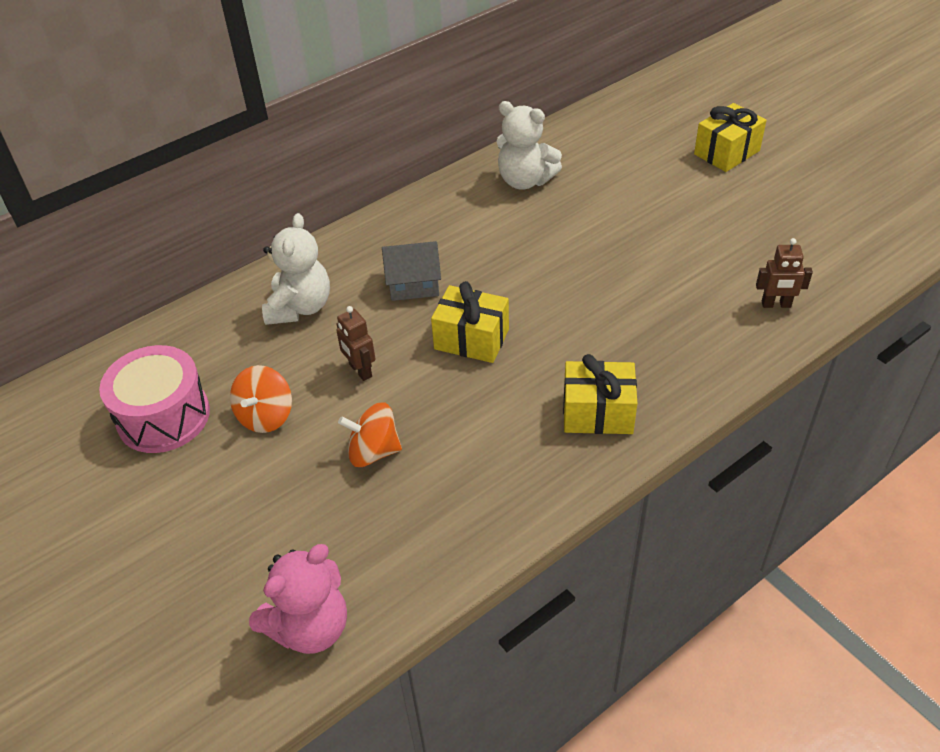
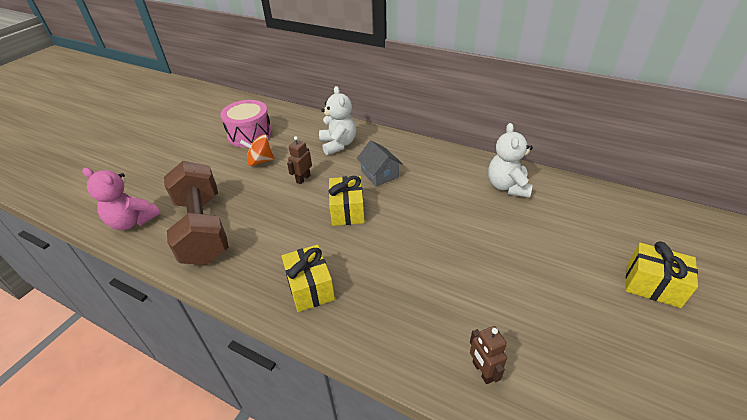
camera: 65 degrees right, 5 degrees down
white teddy bear [262,213,330,325] -> white teddy bear turned 90 degrees counterclockwise [319,86,356,155]
orange spinning top [338,402,402,467] -> none
none -> brown dumbbell [164,161,229,265]

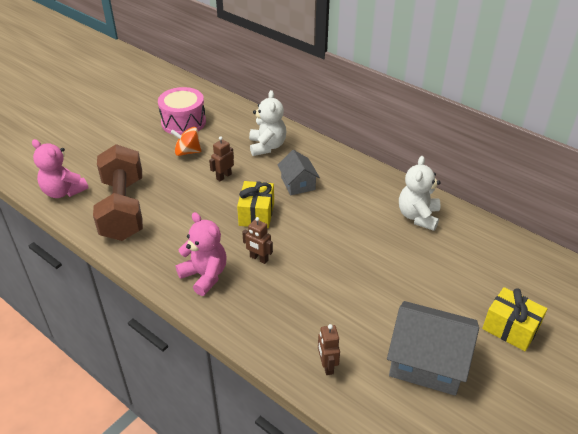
camera: 10 degrees right, 0 degrees up
yellow gift [282,245,335,312] -> pink teddy bear [176,212,227,296]
none -> brown robot [242,217,273,264]
none -> grey house [387,301,479,396]

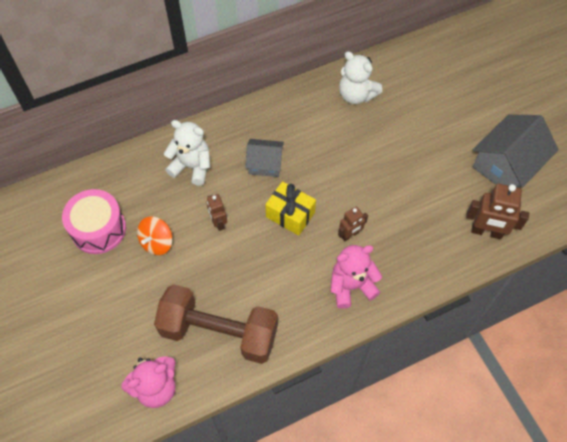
camera: 65 degrees left, 20 degrees up
brown robot [318,324,340,375] -> brown robot [466,184,529,239], size x1.67
yellow gift [482,287,547,351] -> none

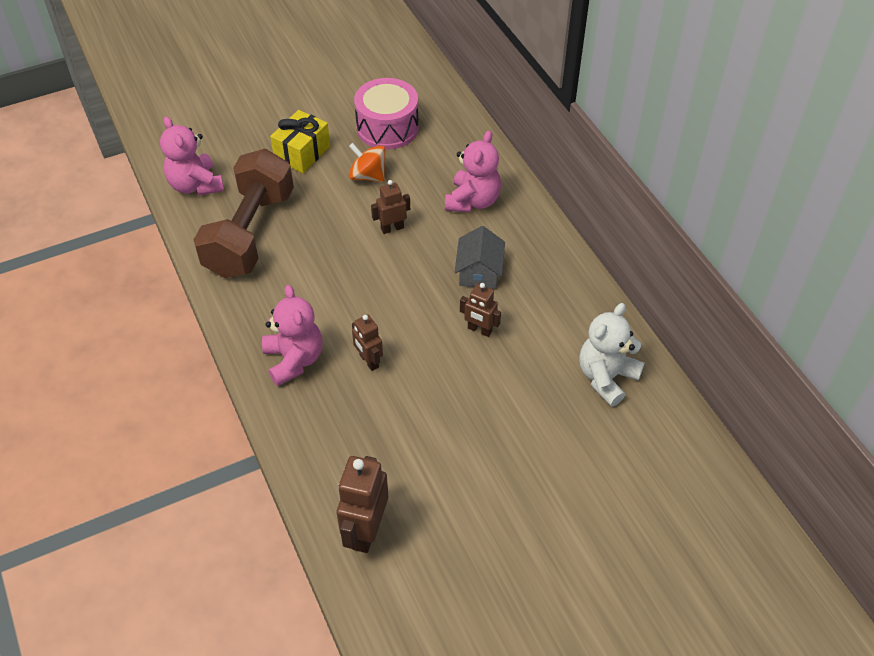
camera: 90 degrees right, 10 degrees down
white teddy bear [164,120,210,186] -> pink teddy bear [445,130,501,212]
yellow gift [265,181,316,236] -> yellow gift moved to [270,110,330,173]
grey house [473,114,559,188] -> none
none -> brown robot [460,283,501,337]

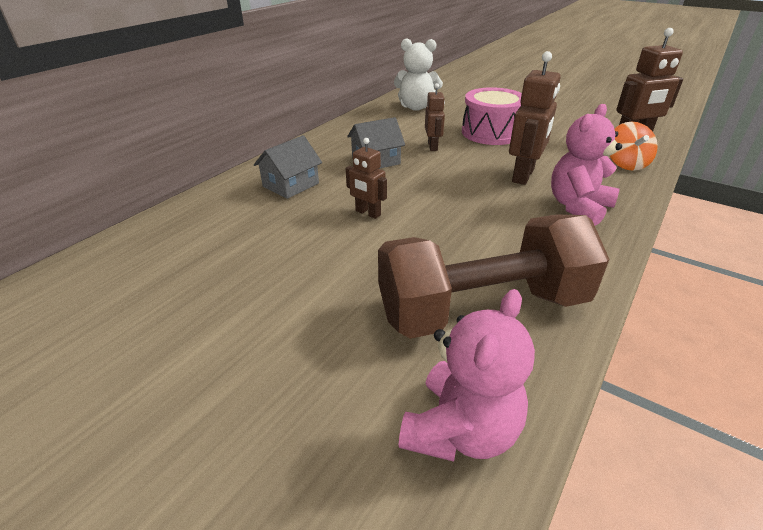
camera: 120 degrees left, 15 degrees down
yellow gift [270,110,330,173] -> none
orange spinning top [349,143,386,182] -> orange spinning top moved to [610,122,658,171]
brown robot [352,315,383,371] -> brown robot [509,51,561,185], size x1.67
pink drum [354,78,419,150] -> pink drum moved to [462,87,522,145]
pink teddy bear [445,130,501,212] -> grey house [254,135,322,199]

